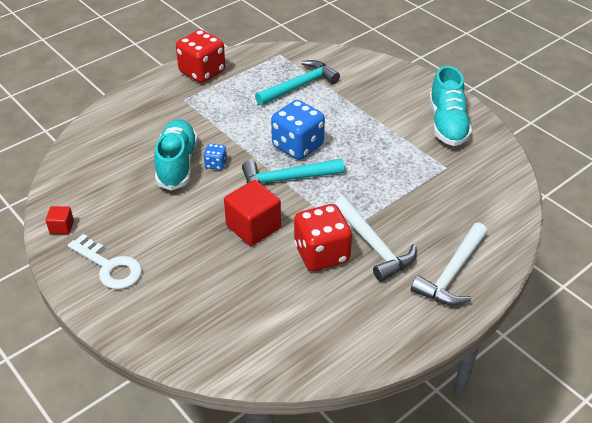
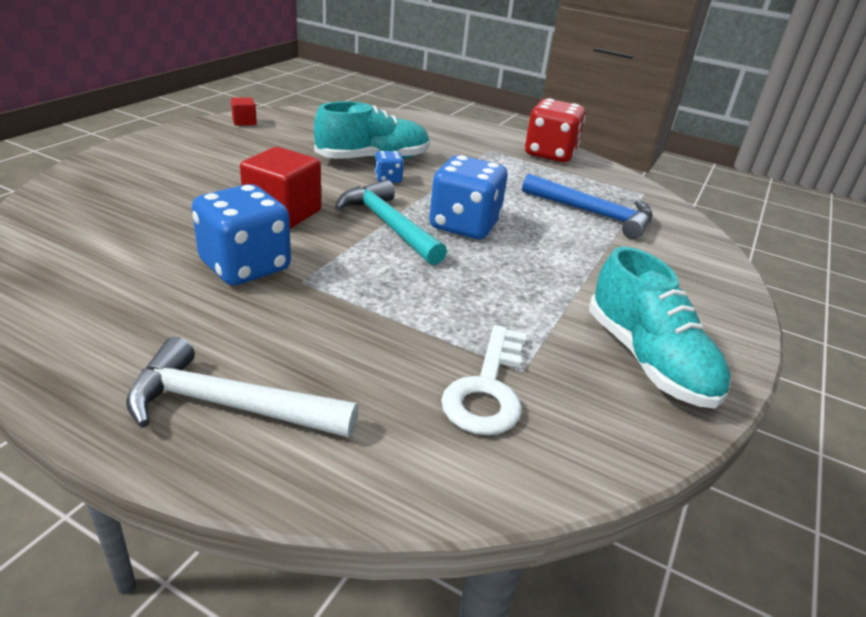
camera: 65 degrees right, 10 degrees down
white key [68,234,142,289] -> white key moved to [441,325,526,435]
turquoise hammer [255,60,340,106] -> blue hammer [522,173,652,239]
red dice [294,204,352,271] -> blue dice [192,184,291,285]
white hammer [335,197,417,282] -> none
turquoise shoe [429,66,472,146] -> turquoise shoe turned 90 degrees counterclockwise [589,247,731,408]

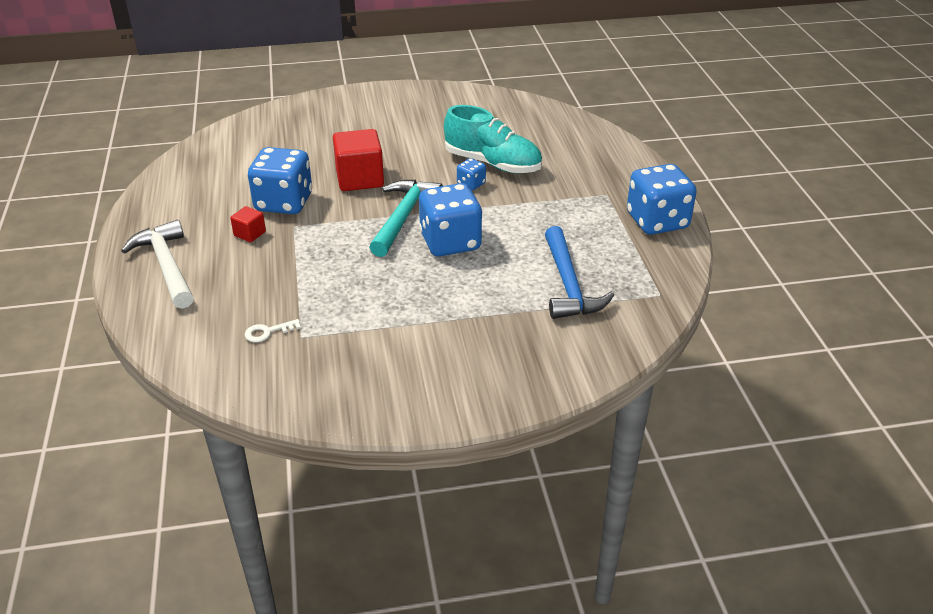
camera: 55 degrees right, 5 degrees up
red cube [231,97,257,126] -> red cube moved to [230,206,266,242]
white key [441,325,526,435] -> white key [245,319,301,342], size x0.49
red dice [525,98,586,162] -> blue dice [627,164,697,235]
turquoise shoe [589,247,731,408] -> none

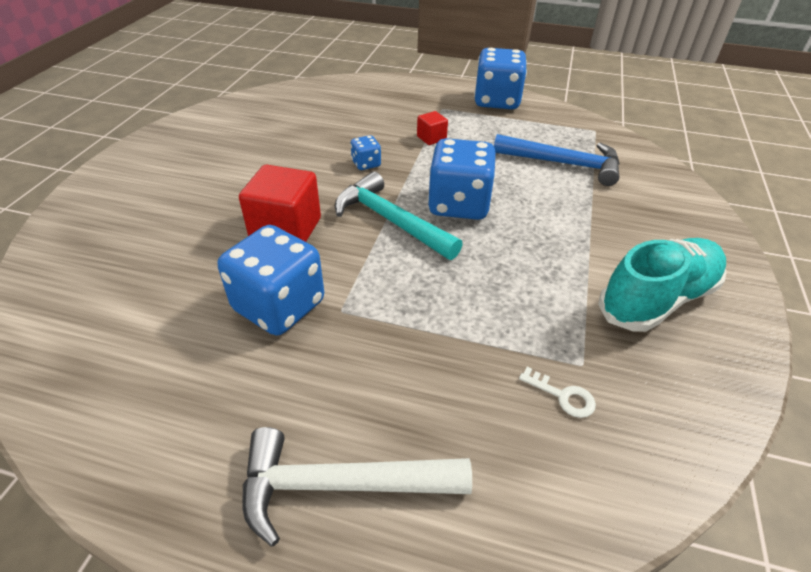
camera: 65 degrees left, 5 degrees up
red cube [230,206,266,242] -> red cube moved to [417,111,448,145]
white key [245,319,301,342] -> white key turned 60 degrees counterclockwise [519,367,596,418]
turquoise shoe [444,105,542,173] -> turquoise shoe moved to [598,238,727,332]

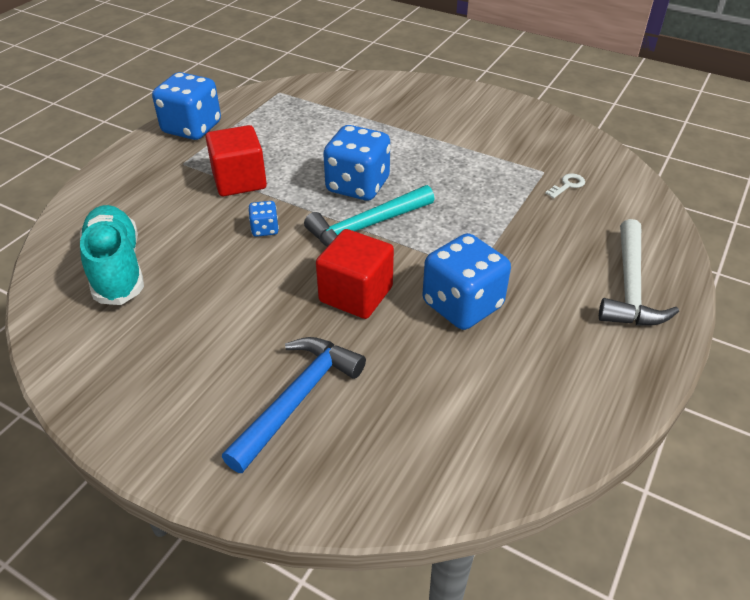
camera: 75 degrees left, 0 degrees up
red cube [417,111,448,145] -> red cube [206,125,267,196], size x2.00
blue hammer [494,134,620,186] -> blue hammer moved to [222,337,366,473]
turquoise shoe [598,238,727,332] -> turquoise shoe moved to [80,205,144,305]

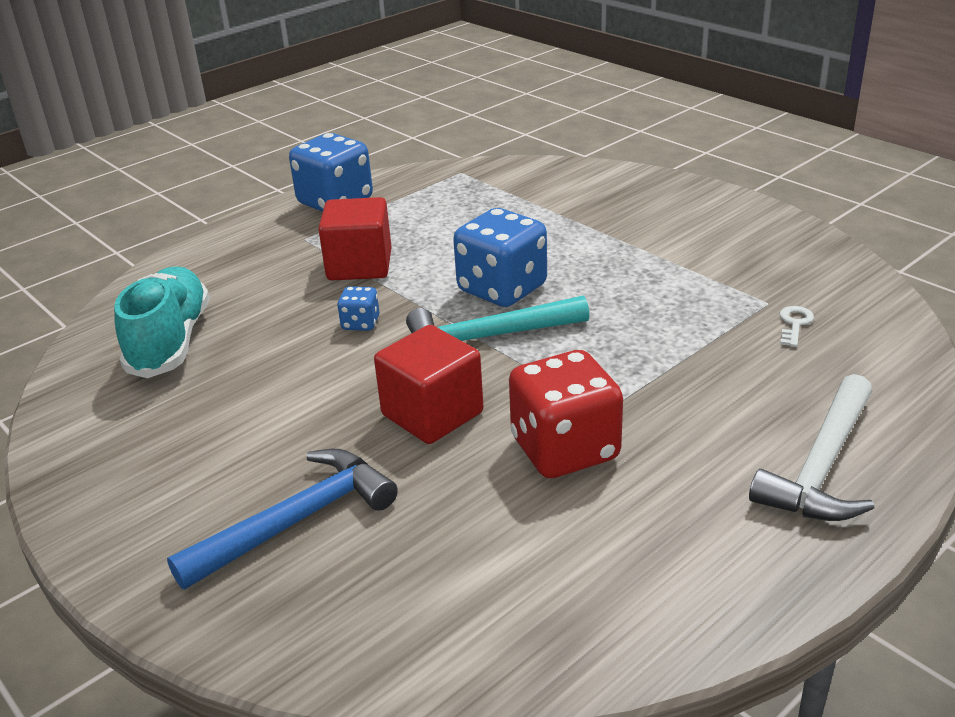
camera: 20 degrees right, 10 degrees down
blue dice [422,233,511,330] -> red dice [509,350,623,478]
white key [545,174,585,198] -> white key turned 45 degrees counterclockwise [780,306,814,347]

